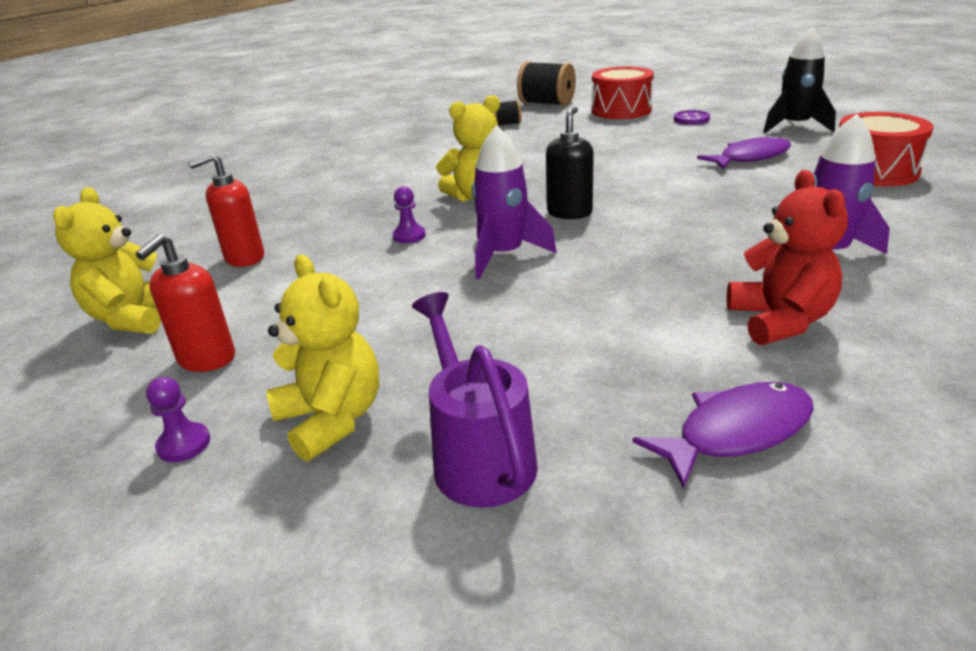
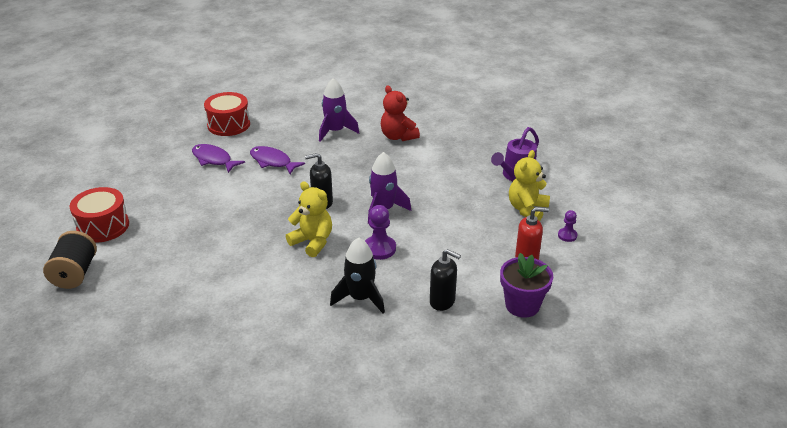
camera: 120 degrees left, 5 degrees up
yellow teddy bear [53,187,161,334] -> purple flower pot [500,253,553,318]
red soap dispenser [188,153,264,267] -> black soap dispenser [430,249,461,311]
purple pawn [393,186,425,243] -> purple pawn [365,205,396,260], size x1.69
black spool [494,100,521,125] -> none
purple fish [632,382,814,489] -> purple fish moved to [250,146,305,174]
purple button [674,110,710,125] -> none
red teddy bear [726,170,848,345] -> red teddy bear turned 90 degrees counterclockwise [381,85,420,141]
black rocket [763,27,836,133] -> black rocket moved to [330,237,385,314]

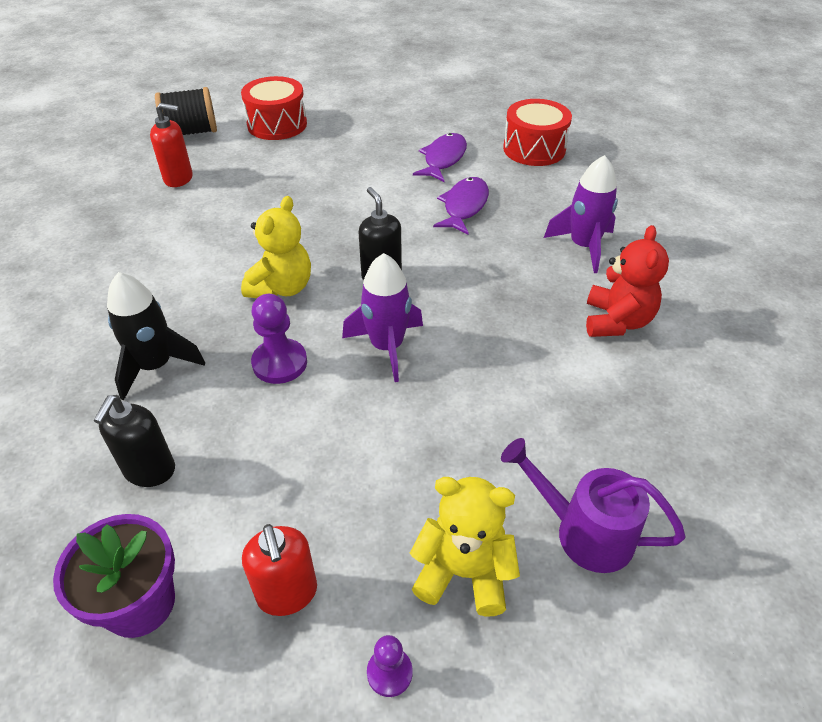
camera: 75 degrees right, 10 degrees up
red teddy bear [381,85,420,141] -> red teddy bear turned 150 degrees clockwise [586,225,669,337]
none -> red soap dispenser [150,103,193,187]

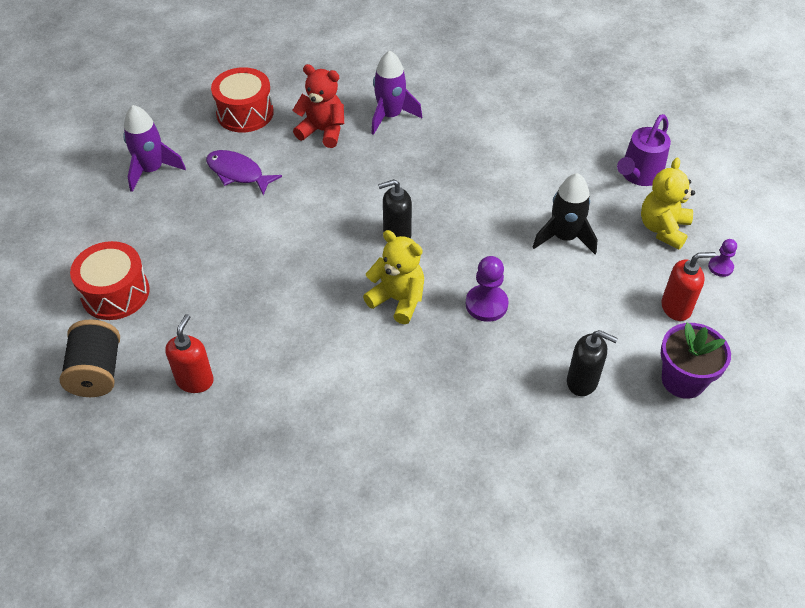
camera: 80 degrees left, 5 degrees up
black rocket [107,272,205,401] -> black rocket moved to [533,173,597,254]
purple rocket [342,253,423,382] -> purple rocket moved to [123,105,186,192]
purple fish [433,177,489,235] -> none
red teddy bear [586,225,669,337] -> red teddy bear moved to [293,64,344,148]

